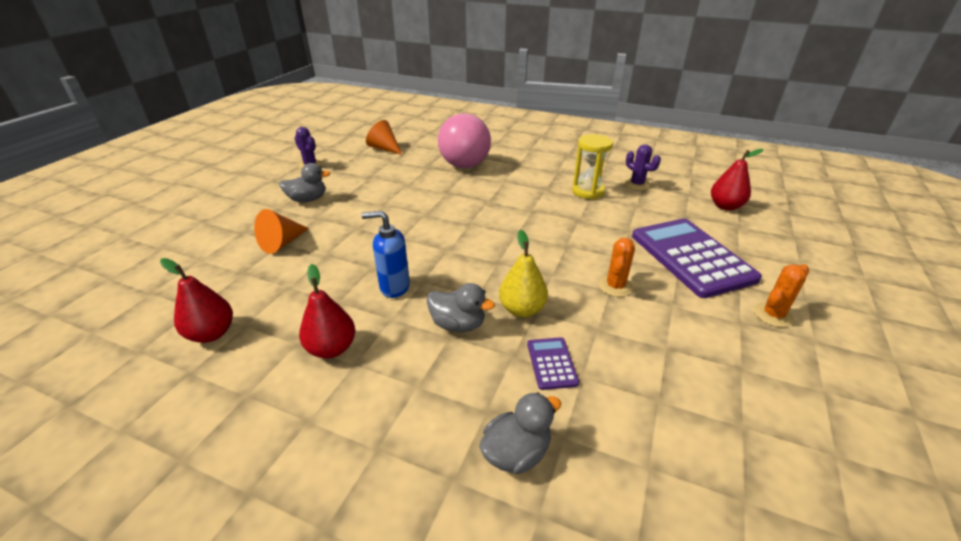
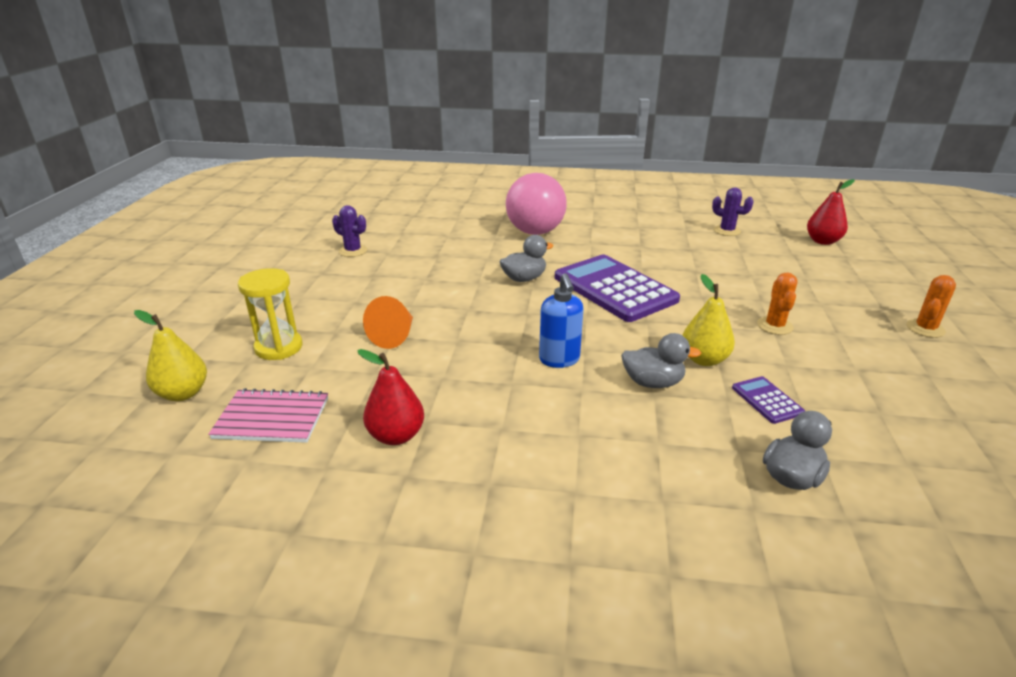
camera: 15 degrees left, 5 degrees down
grey duck [279,163,331,202] -> grey duck moved to [500,235,553,282]
red pear [299,264,355,358] -> none
blue soap dispenser [362,211,410,298] -> blue soap dispenser turned 90 degrees counterclockwise [539,273,583,368]
orange cone [366,120,402,155] -> none
yellow hourglass [572,134,613,199] -> yellow hourglass moved to [238,268,302,360]
purple calculator [632,218,762,298] -> purple calculator moved to [555,255,680,322]
none -> yellow pear [134,310,207,401]
none -> pink notebook [208,388,328,443]

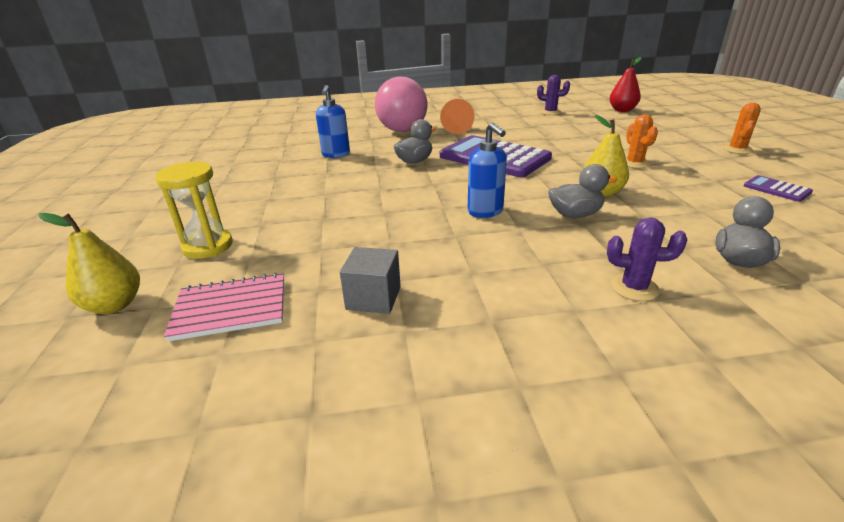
camera: 15 degrees left, 0 degrees up
purple cactus [332,205,367,257] -> purple cactus moved to [607,218,687,301]
red pear [357,349,424,445] -> grey cube [340,247,401,314]
orange cone [363,296,413,349] -> orange cone moved to [440,99,474,134]
purple calculator [732,376,805,424] -> purple calculator moved to [744,175,813,202]
none -> blue soap dispenser [316,85,350,158]

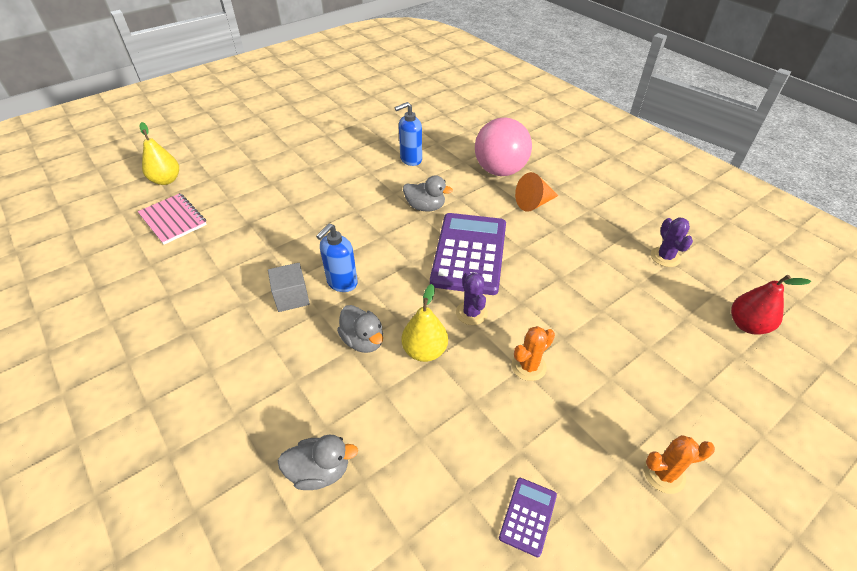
camera: 60 degrees right, 15 degrees up
yellow hourglass [155,161,233,259] -> none
grey cube [340,247,401,314] -> grey cube moved to [268,263,310,312]
purple cactus [607,218,687,301] -> purple cactus moved to [456,272,488,325]

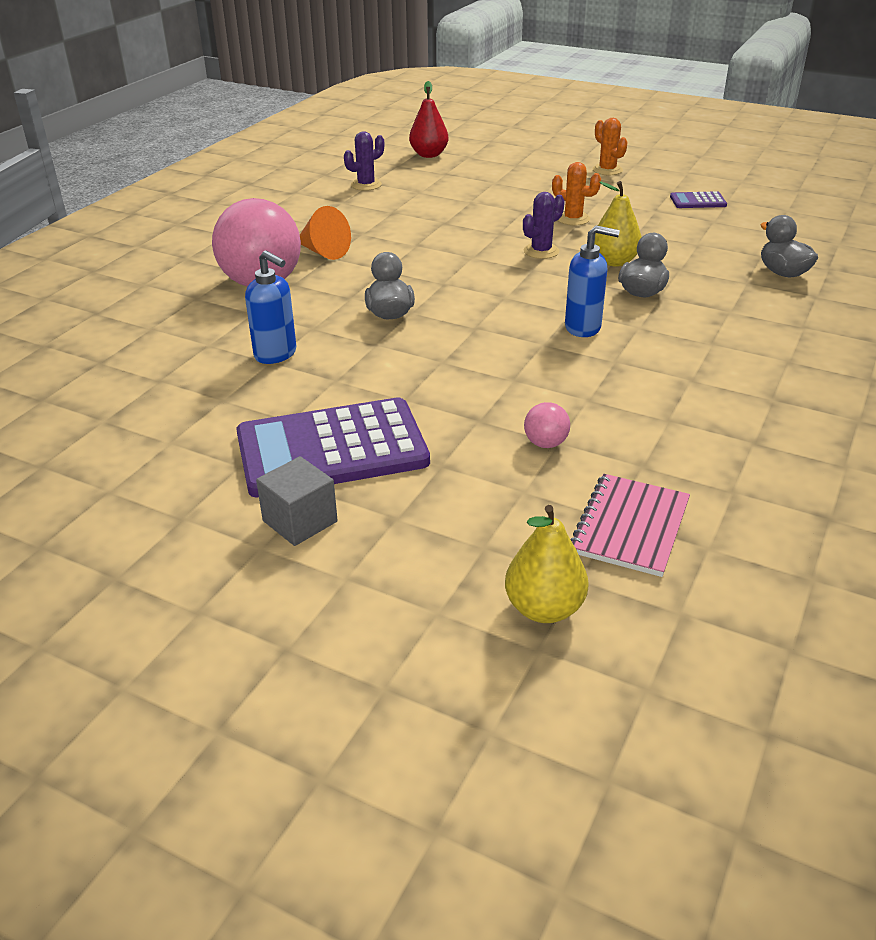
camera: 115 degrees left, 10 degrees down
grey cube [268,263,310,312] -> grey cube moved to [256,456,338,546]
purple calculator [430,213,506,295] -> purple calculator moved to [236,397,430,497]
none -> pink ball [524,402,570,448]

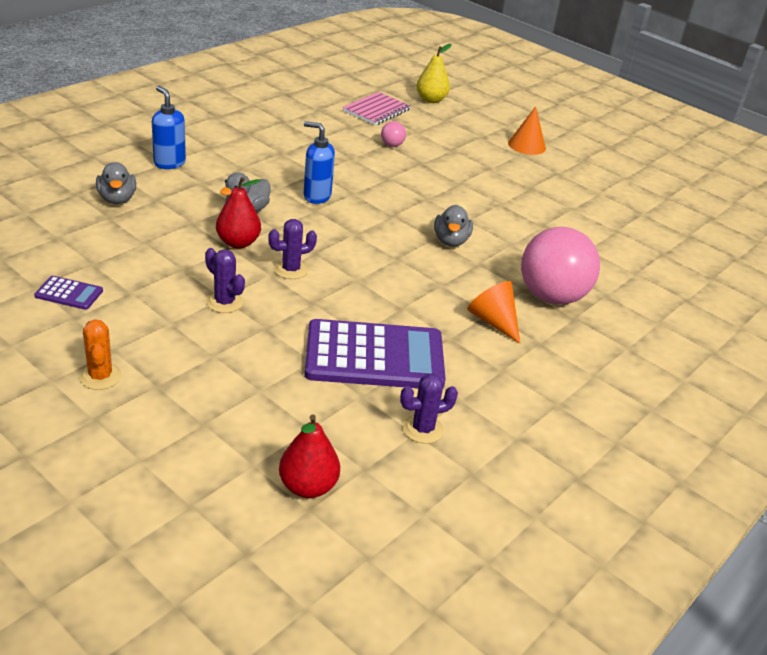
camera: 170 degrees left, 0 degrees up
purple calculator [236,397,430,497] -> purple calculator moved to [305,319,446,388]
blue soap dispenser [245,251,296,364] -> blue soap dispenser moved to [152,86,186,169]
grey cube [256,456,338,546] -> orange cone [508,106,546,155]
orange cactus [552,162,601,225] -> purple cactus [205,248,245,313]
yellow pear [594,181,641,267] -> red pear [216,177,261,249]

